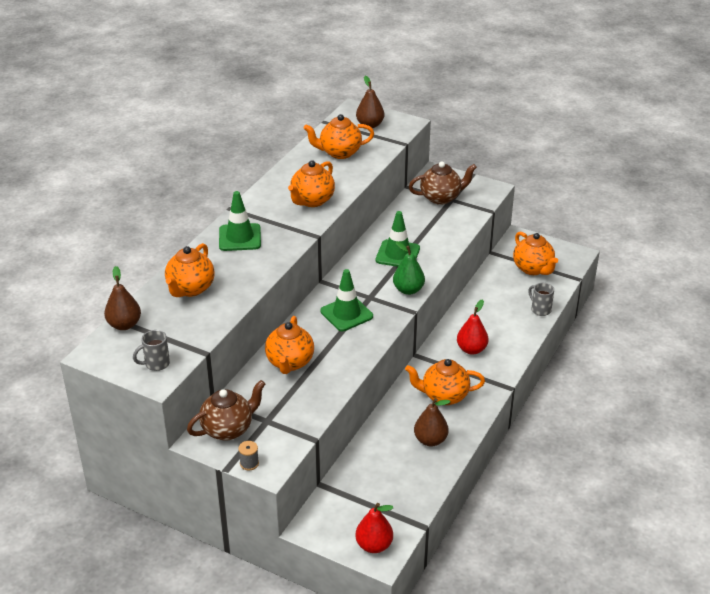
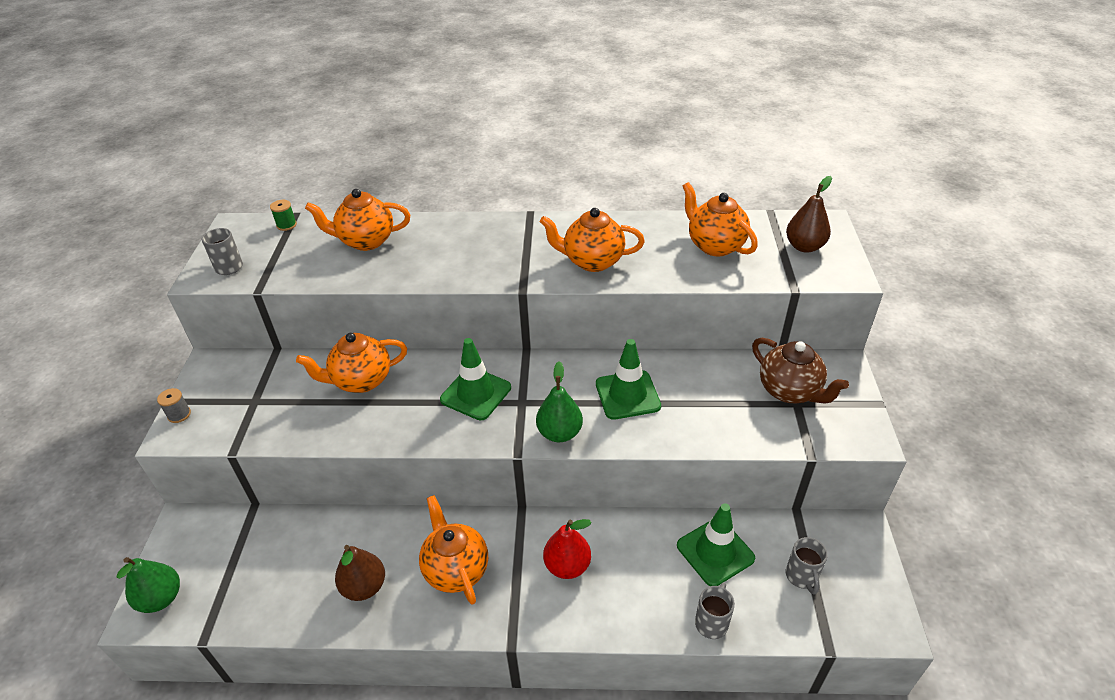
camera: 65 degrees right, 5 degrees up
brown pear [104,266,141,330] -> green spool [270,200,297,231]
brown teapot [187,380,265,440] -> none
green traffic cone [219,191,261,251] -> green traffic cone moved to [677,503,755,586]
red pear [355,503,393,553] -> green pear [117,557,180,613]
orange teapot [513,232,558,275] -> grey mug [786,537,828,595]

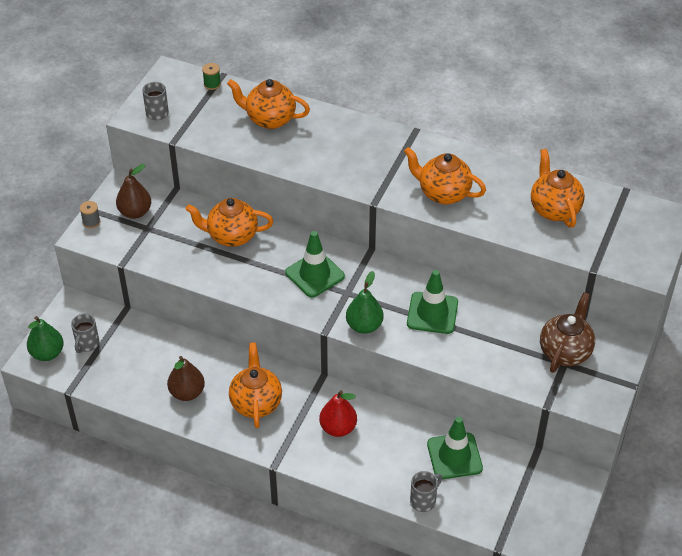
camera: 20 degrees right, 5 degrees up
brown teapot [752,338,849,404] -> brown teapot turned 135 degrees counterclockwise [540,292,595,373]
brown pear [786,176,832,253] -> brown pear moved to [116,164,151,219]
grey mug [786,537,828,595] -> grey mug moved to [71,314,100,353]

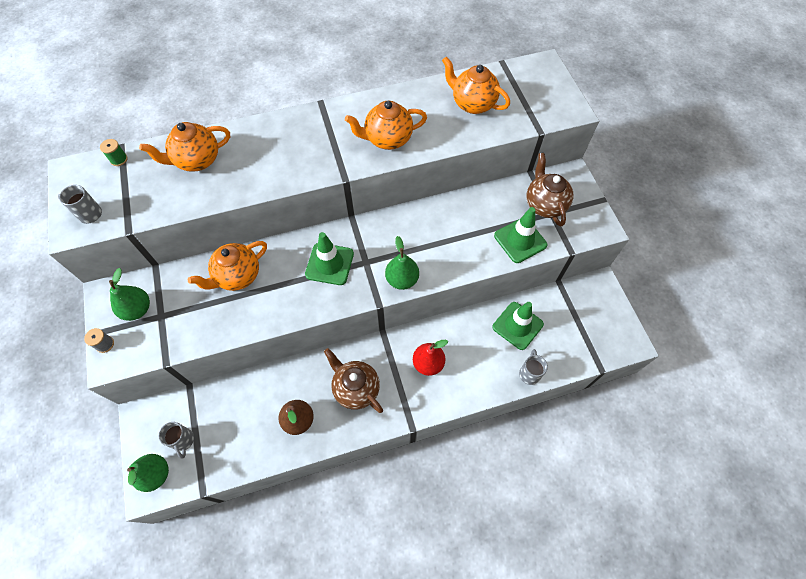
camera: 40 degrees left, 15 degrees up
brown pear [116,164,151,219] -> green pear [109,268,150,321]
orange teapot [229,342,282,428] -> brown teapot [324,348,383,413]
green traffic cone [407,270,458,334] -> green traffic cone moved to [494,207,547,263]

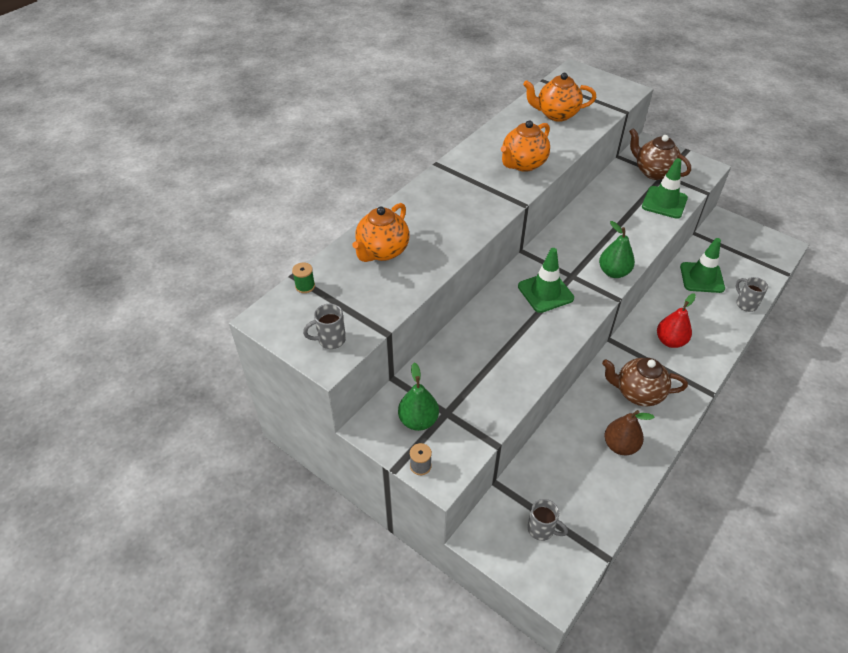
camera: 35 degrees left, 15 degrees down
green pear [127,454,169,492] -> none
orange teapot [188,241,267,291] -> none

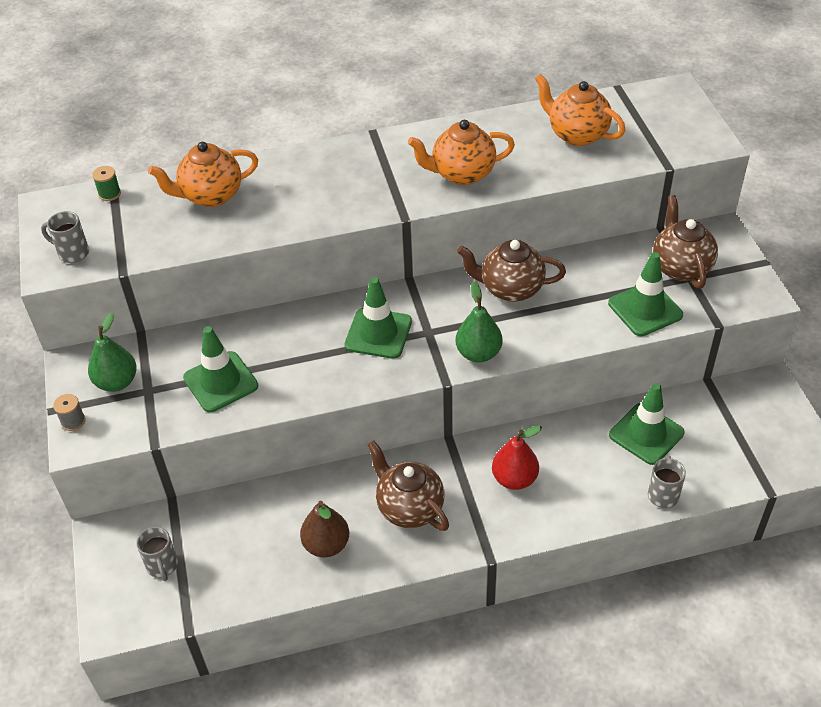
camera: 40 degrees right, 0 degrees up
none -> green traffic cone [183,326,258,412]
none -> brown teapot [457,240,566,302]

